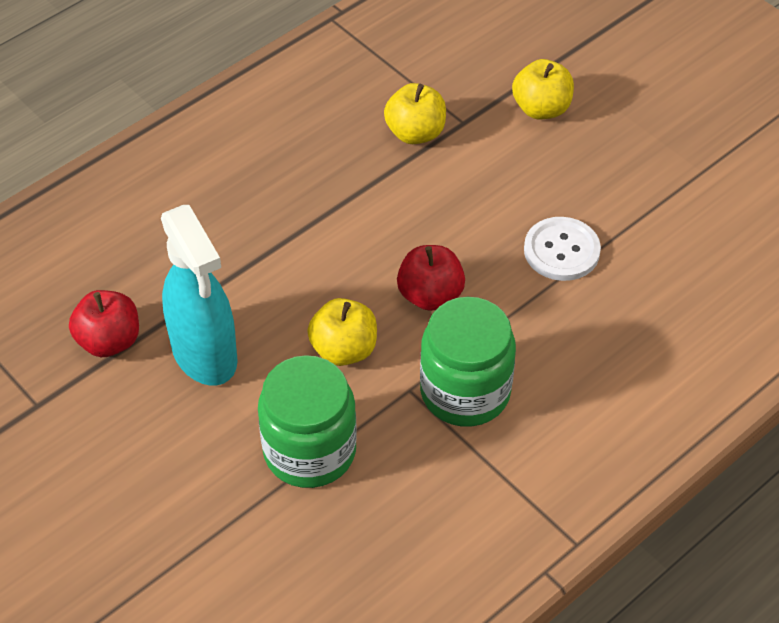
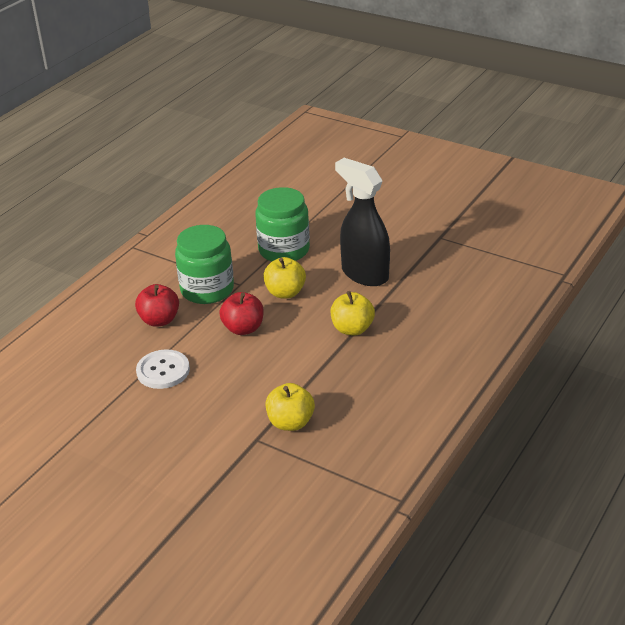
camera: 165 degrees right, 15 degrees down
red apple [69,290,139,357] -> red apple moved to [135,284,179,327]
turquoise spray bottle [161,205,238,386] -> black spray bottle [335,158,390,286]
yellow apple [512,59,574,119] -> yellow apple moved to [331,291,375,335]

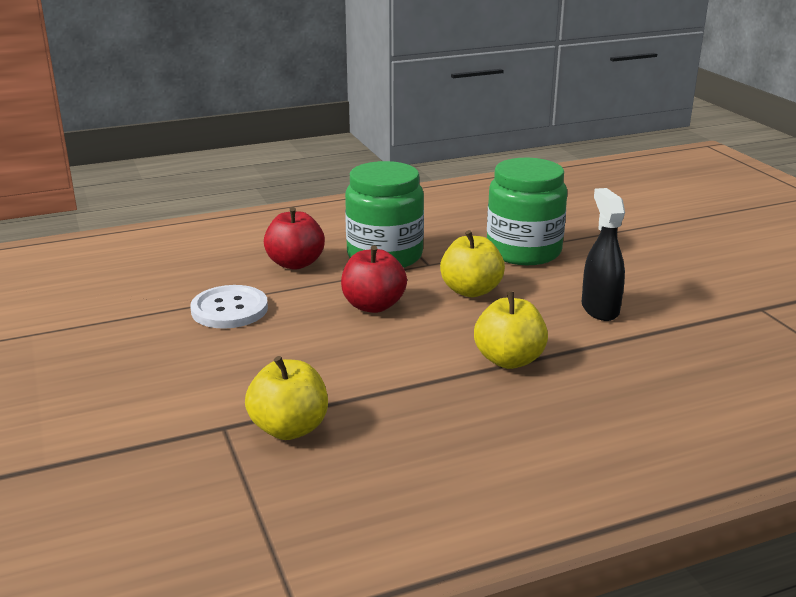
camera: 35 degrees right, 10 degrees down
black spray bottle [335,158,390,286] -> black spray bottle [582,188,625,321], size x0.62

